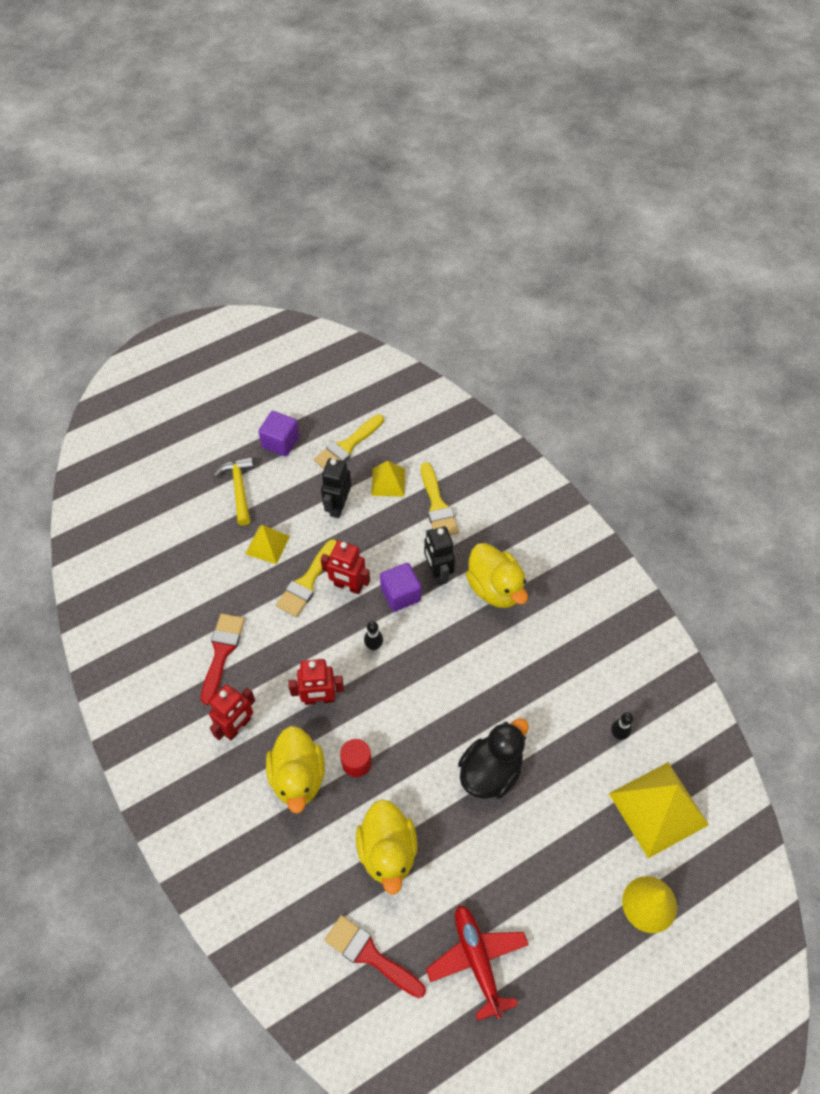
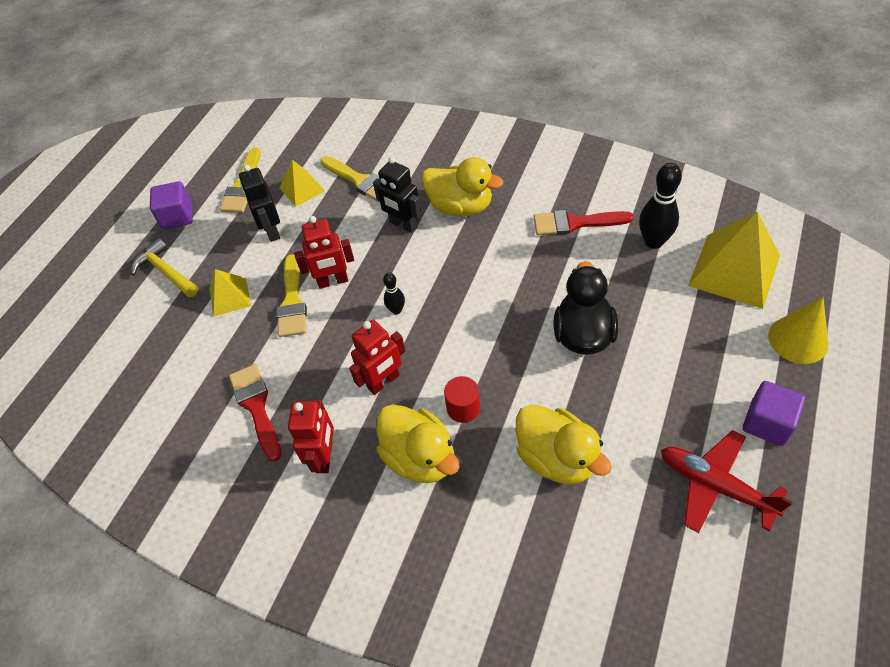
camera: 30 degrees left, 5 degrees down
red brush [325,915,426,998] -> red brush moved to [534,210,634,236]
purple cube [380,563,422,612] -> purple cube moved to [743,381,805,446]
black bowling pin [611,712,633,740] -> black bowling pin [639,163,682,249], size x1.84

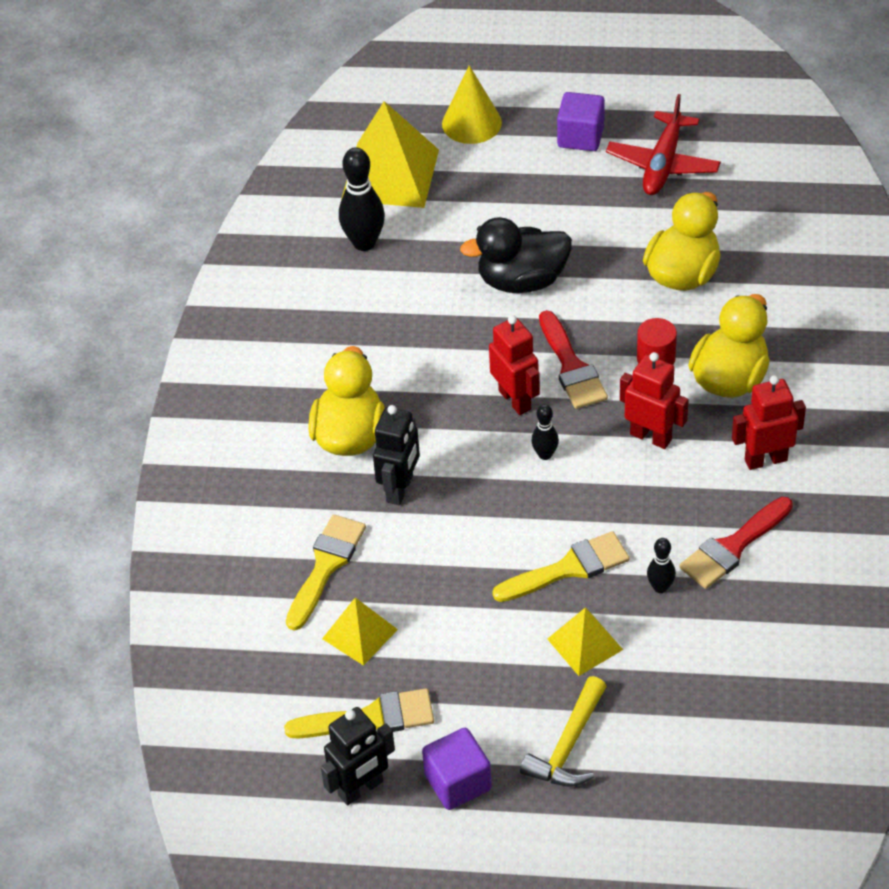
camera: 110 degrees left, 5 degrees down
black robot [239,164,280,242] -> black robot moved to [321,707,395,806]
red robot [294,216,354,289] -> red robot moved to [489,315,540,415]
red brush [534,210,634,236] -> red brush moved to [539,310,608,409]
none -> black bowling pin [647,538,676,593]

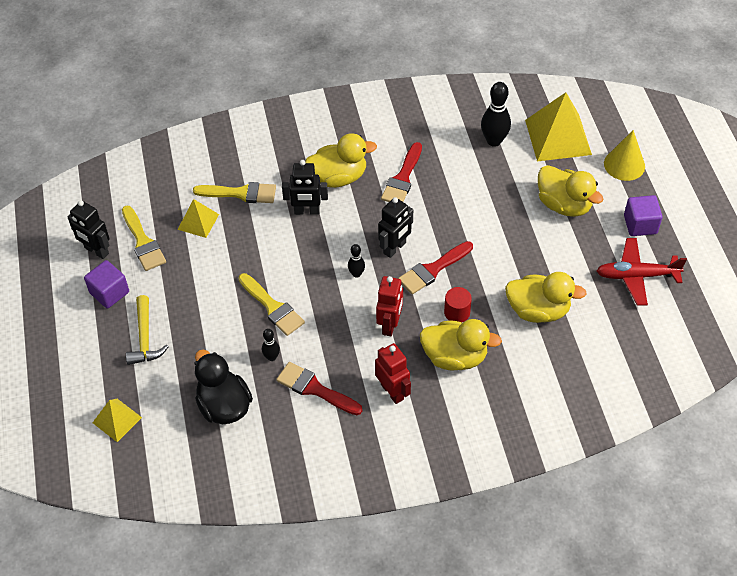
camera: 70 degrees right, 5 degrees up
black duck [460,217,572,293] -> black duck moved to [195,349,253,424]
red robot [489,315,540,415] -> black robot [378,197,413,258]
yellow hammer [520,676,607,786] -> yellow hammer turned 105 degrees counterclockwise [126,295,169,365]
yellow pyramid [547,608,623,676] -> yellow pyramid moved to [92,399,142,442]
none -> red brush [381,142,422,202]
none -> yellow duck [538,165,603,217]

